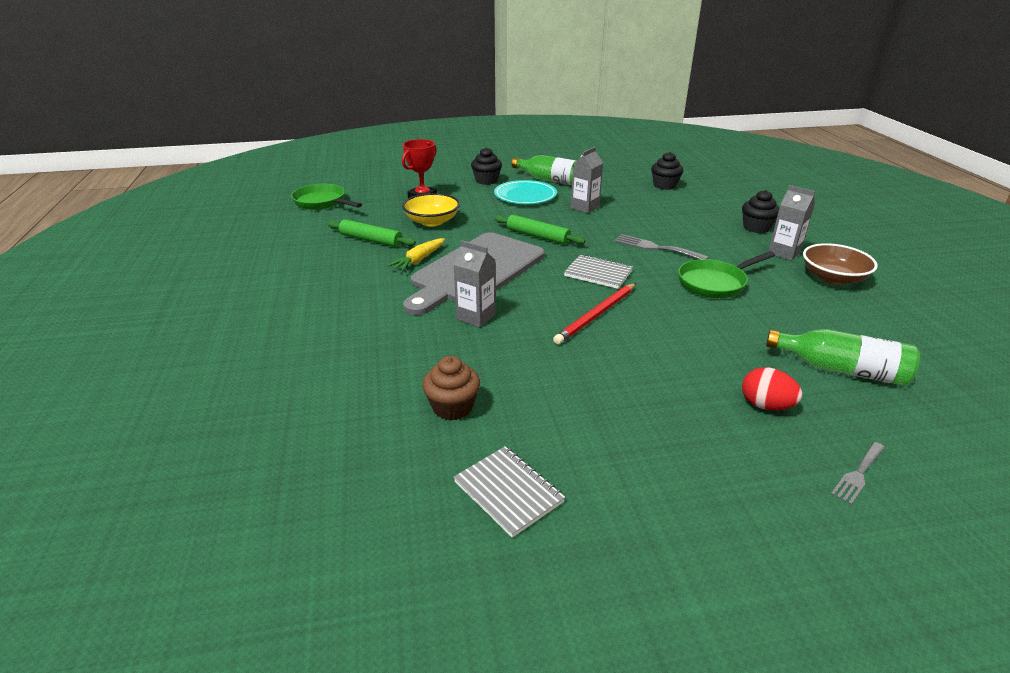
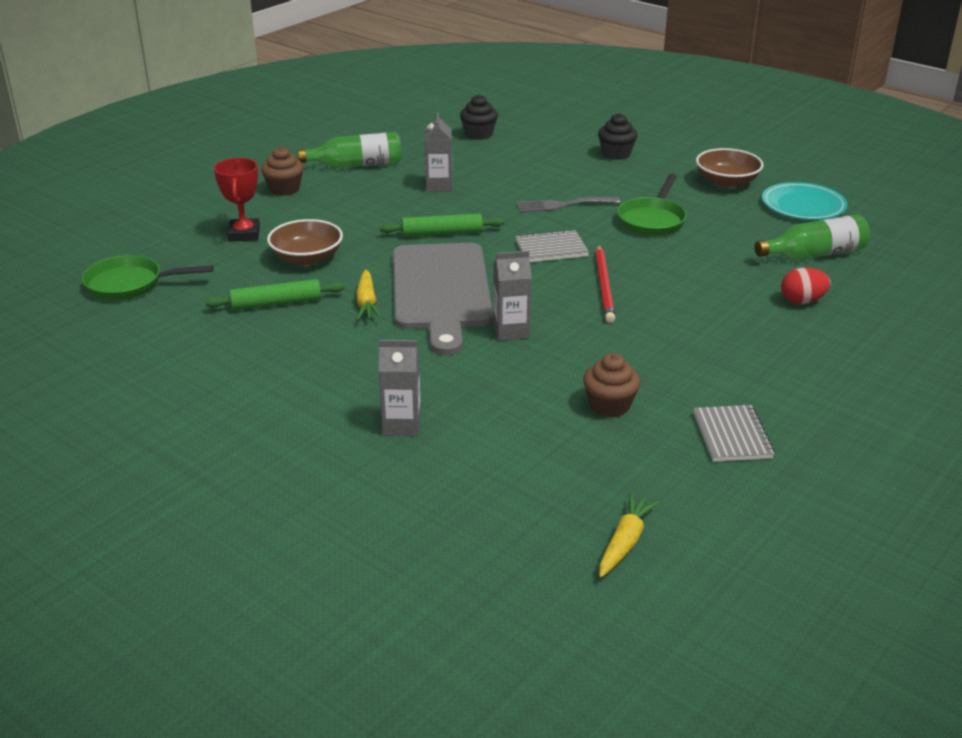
camera: 40 degrees left, 0 degrees up
yellow bowl [402,193,460,226] -> brown bowl [267,219,343,266]
grey notebook [454,446,565,538] -> grey notebook turned 75 degrees clockwise [693,405,774,462]
black cupcake [471,147,502,185] -> brown cupcake [261,147,304,196]
turquoise plate [494,180,557,204] -> turquoise plate moved to [762,182,847,220]
grey carton [768,185,815,261] -> grey carton moved to [379,340,421,436]
grey fork [831,442,885,505] -> none
none -> yellow carrot [599,493,660,578]

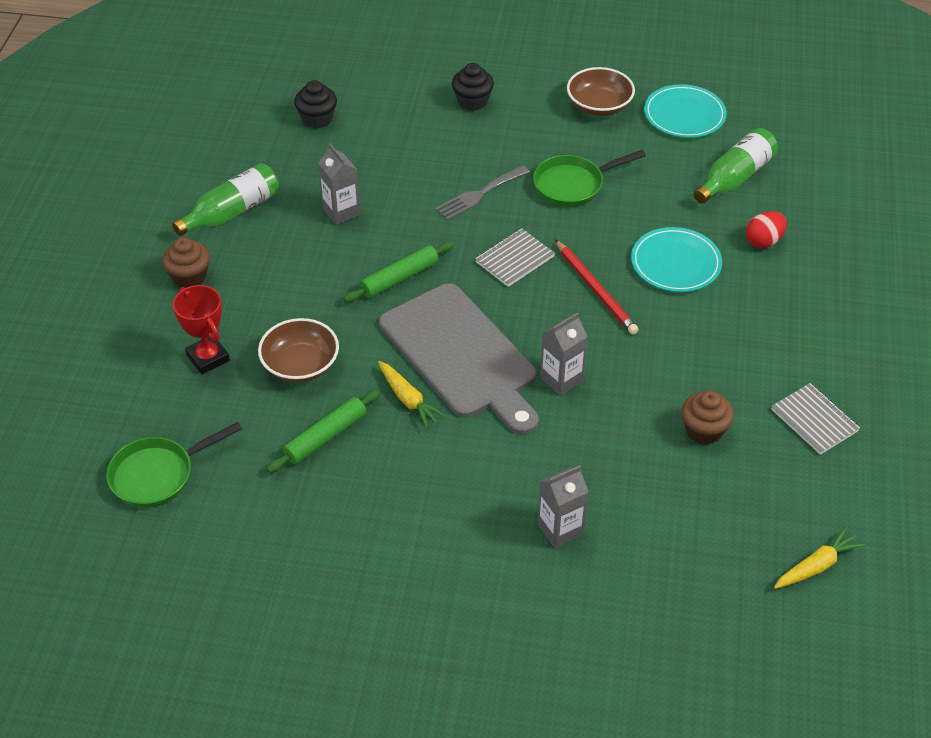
camera: 30 degrees left, 15 degrees up
yellow carrot [599,493,660,578] -> yellow carrot turned 60 degrees clockwise [774,527,865,589]
green pan [617,174,687,236] -> green pan turned 75 degrees clockwise [533,150,646,207]
none -> turquoise plate [631,227,722,292]

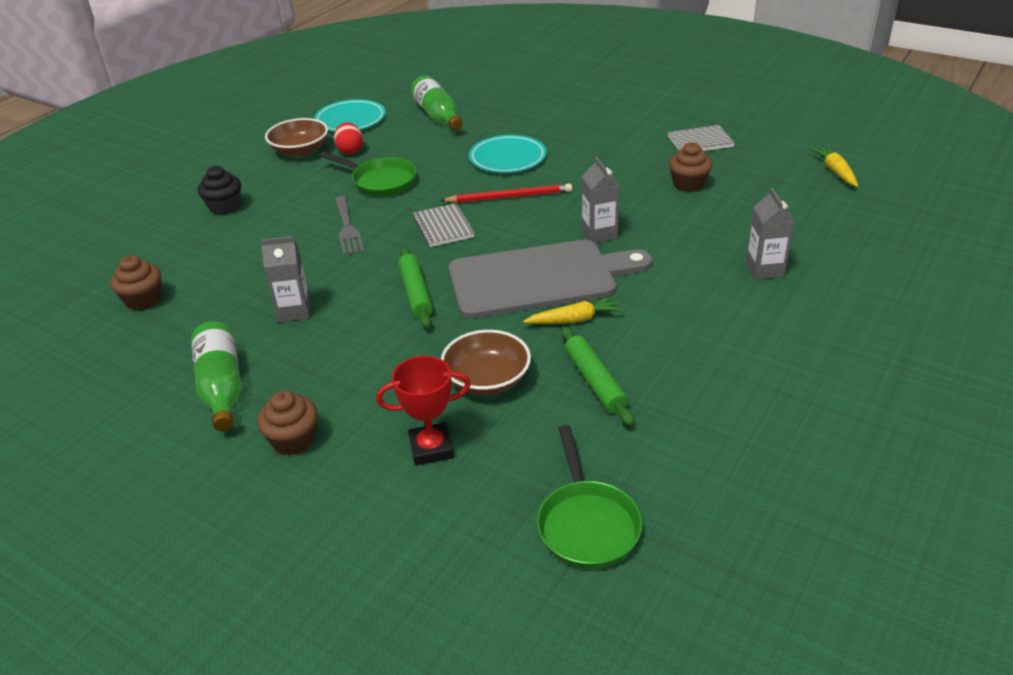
camera: 65 degrees left, 10 degrees down
black cupcake [294,80,337,129] -> brown cupcake [110,255,161,311]
green pan [533,150,646,207] -> green pan turned 60 degrees counterclockwise [319,151,417,196]
red egg [746,211,787,248] -> red egg moved to [334,122,363,154]

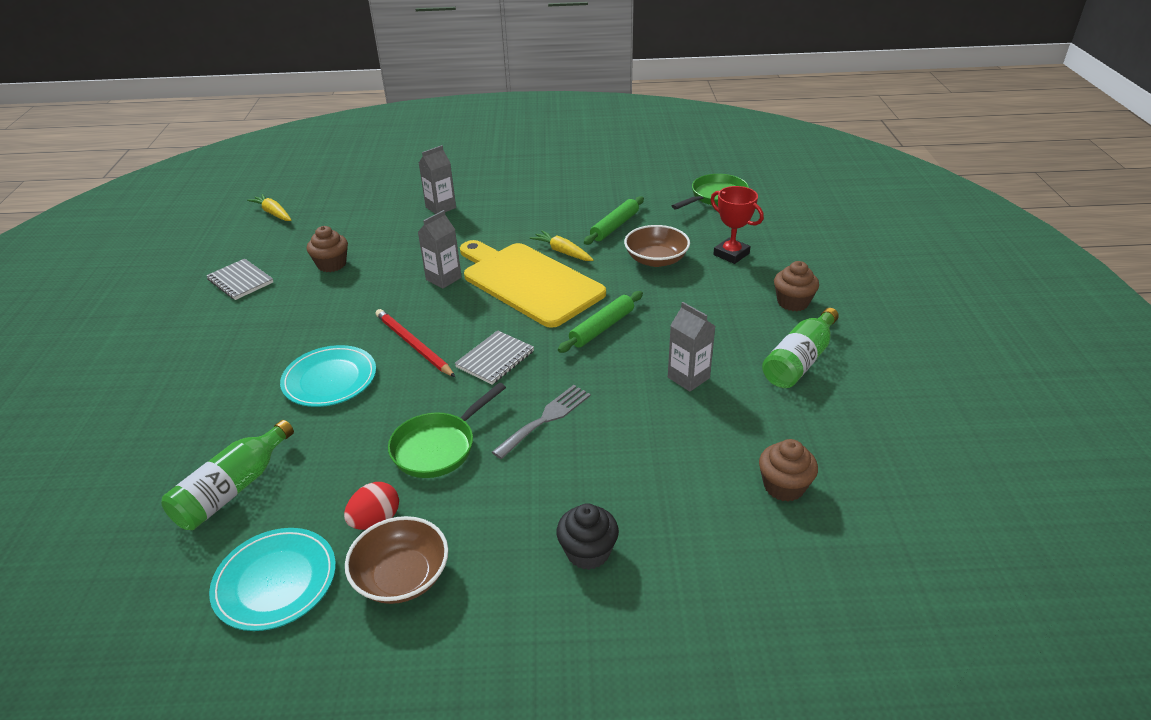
camera: 125 degrees left, 0 degrees up
green pan [319,151,417,196] -> green pan turned 135 degrees counterclockwise [388,383,506,478]
grey cutting board [449,240,652,319] -> yellow cutting board [460,240,606,328]
yellow carrot [809,145,858,187] -> yellow carrot turned 90 degrees clockwise [247,194,291,221]

